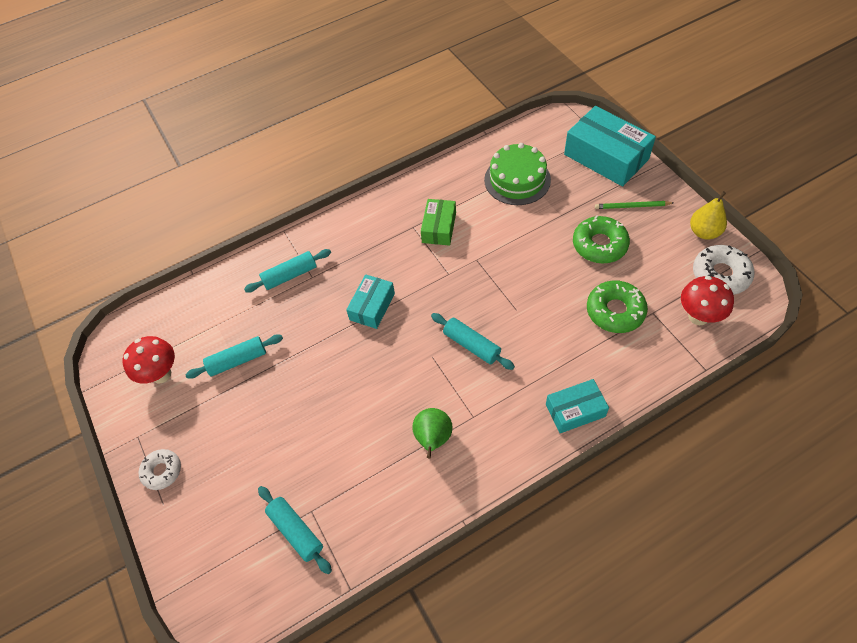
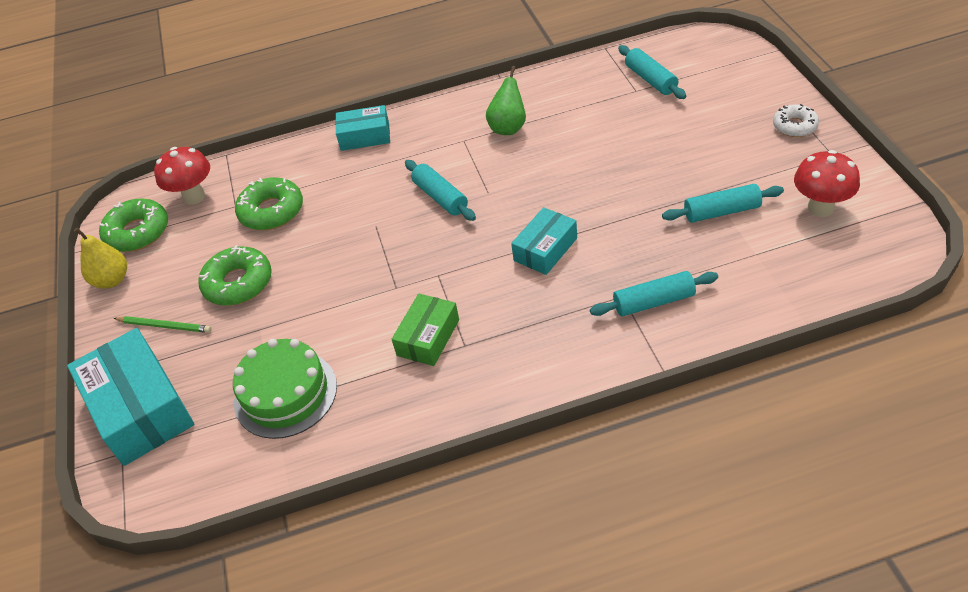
camera: 165 degrees left, 10 degrees down
white donut [693,245,754,295] -> green donut [99,199,168,252]

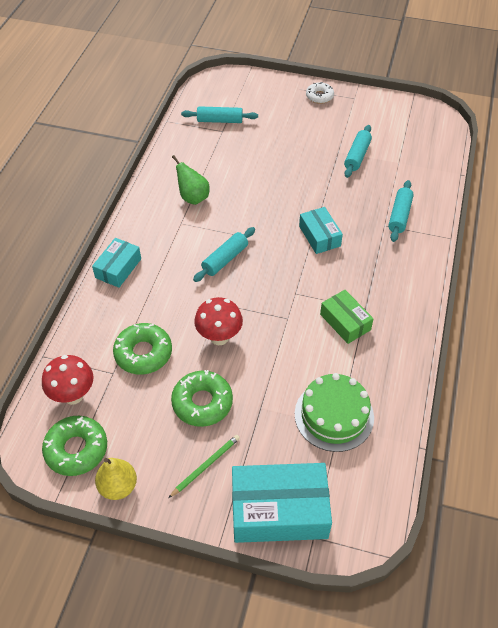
camera: 65 degrees left, 5 degrees up
turquoise rolling pin [405,160,476,221] -> turquoise rolling pin turned 45 degrees counterclockwise [193,227,255,282]
red mushroom [794,150,860,217] -> red mushroom moved to [194,297,243,345]

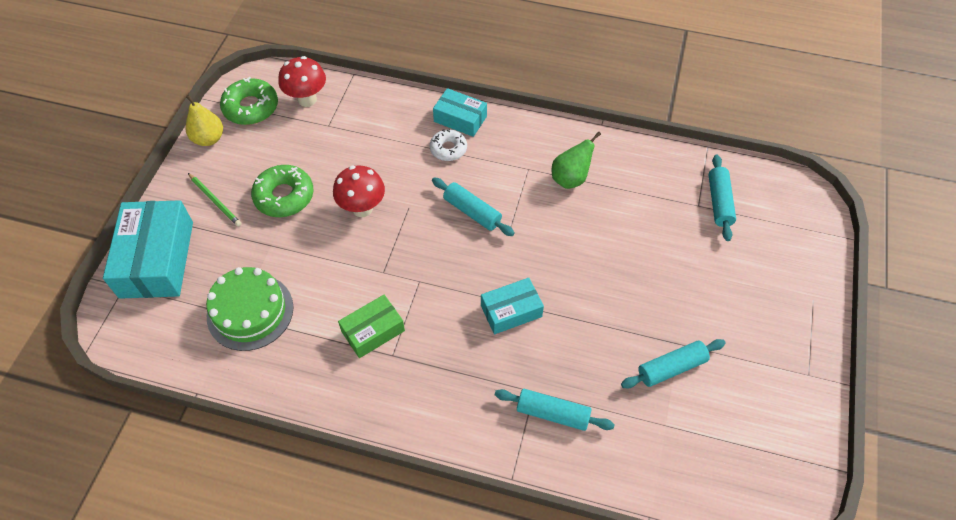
camera: 90 degrees right, 5 degrees up
green donut [113,323,172,375] -> none
white donut [306,82,334,104] -> white donut moved to [430,129,467,161]
turquoise rolling pin [344,125,372,178] -> turquoise rolling pin turned 45 degrees counterclockwise [621,339,726,388]

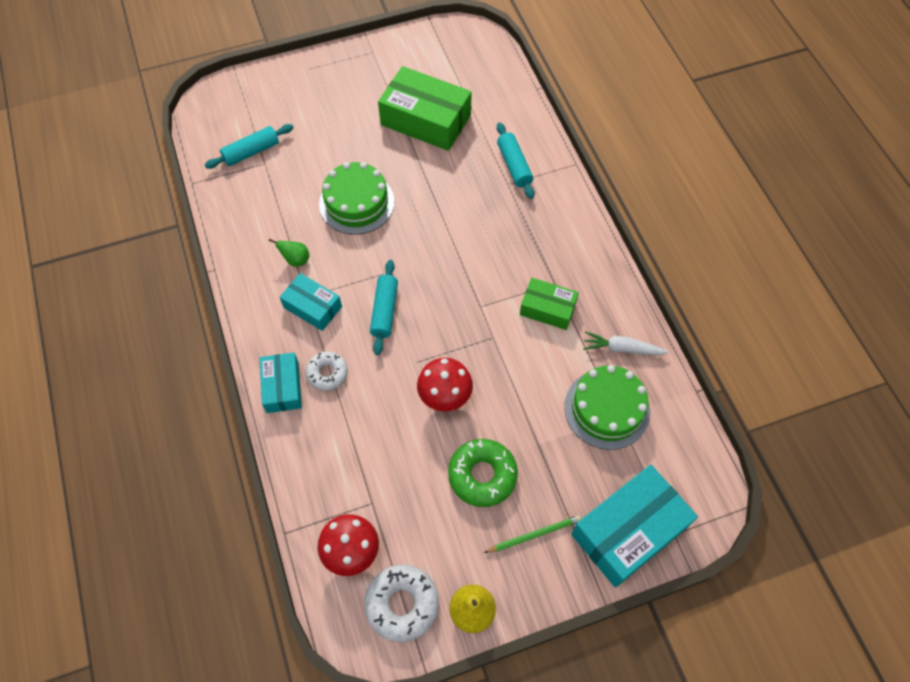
camera: 125 degrees left, 5 degrees up
green pencil [188,173,241,227] -> green pencil turned 60 degrees clockwise [484,515,581,553]
green donut [220,77,278,125] -> white donut [364,565,439,642]
turquoise box [481,278,544,334] -> turquoise box moved to [280,273,342,331]
green pear [552,132,601,189] -> green pear [269,239,310,267], size x0.66
turquoise rolling pin [621,339,726,388] -> green box [378,66,472,151]
none -> green cake [319,162,395,234]
none -> white carrot [583,331,668,355]

